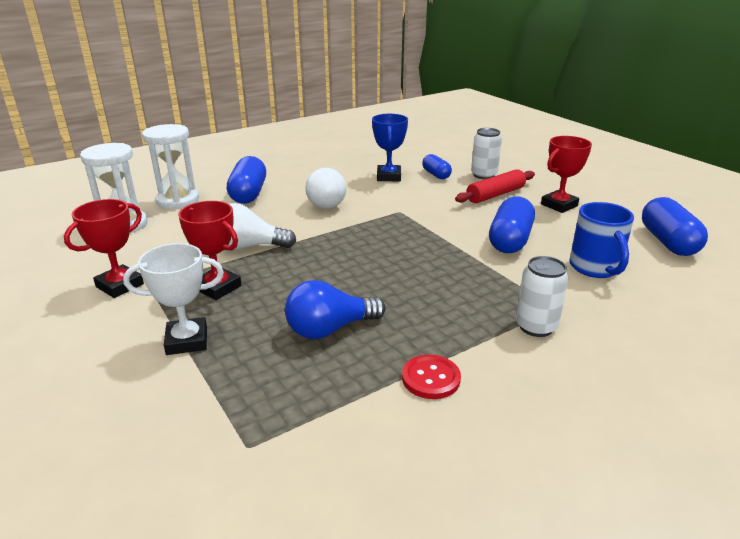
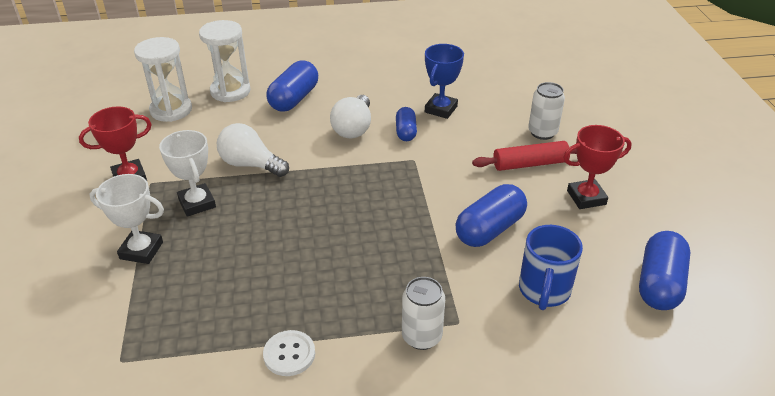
camera: 25 degrees right, 10 degrees up
red trophy [178,201,241,300] -> white trophy [159,130,216,217]
blue light bulb [285,280,386,339] -> none
red button [402,355,461,399] -> white button [263,330,315,376]
blue capsule [422,154,452,179] -> blue capsule moved to [396,107,417,141]

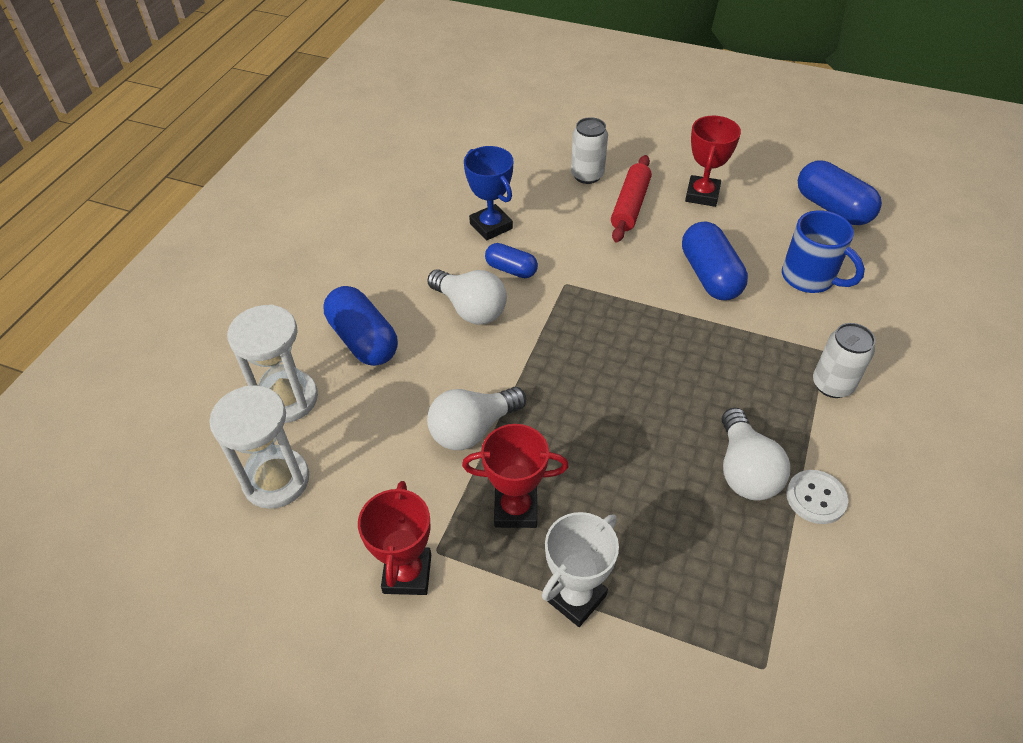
camera: 60 degrees left, 10 degrees up
white trophy [159,130,216,217] -> red trophy [462,424,569,528]
none -> white light bulb [722,408,790,500]

